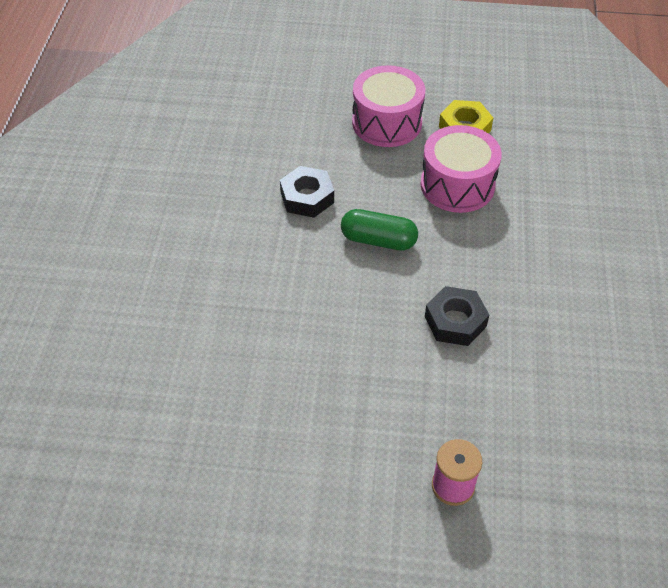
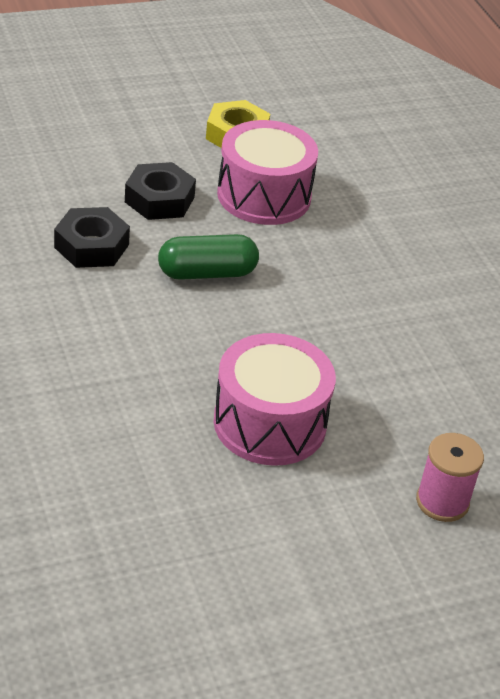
camera: 30 degrees left, 10 degrees down
pink drum [352,65,425,147] -> pink drum moved to [214,333,336,466]
black nut [425,286,489,346] -> black nut moved to [125,162,196,220]

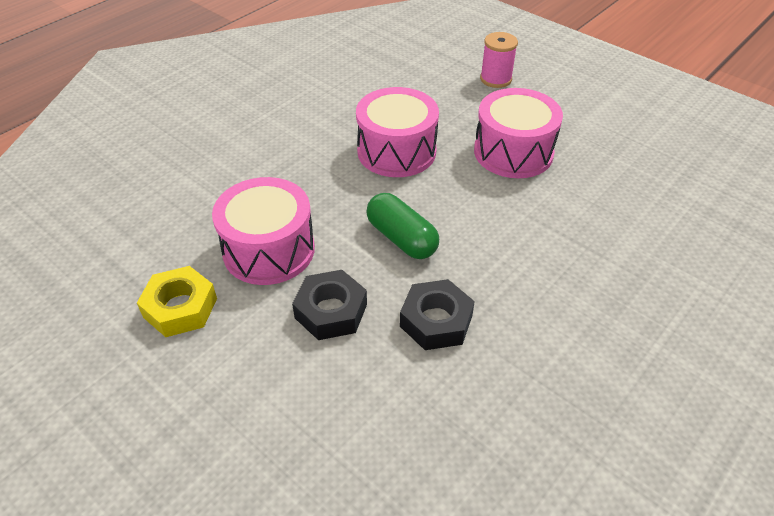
camera: 115 degrees left, 5 degrees up
none -> pink drum [356,87,439,177]

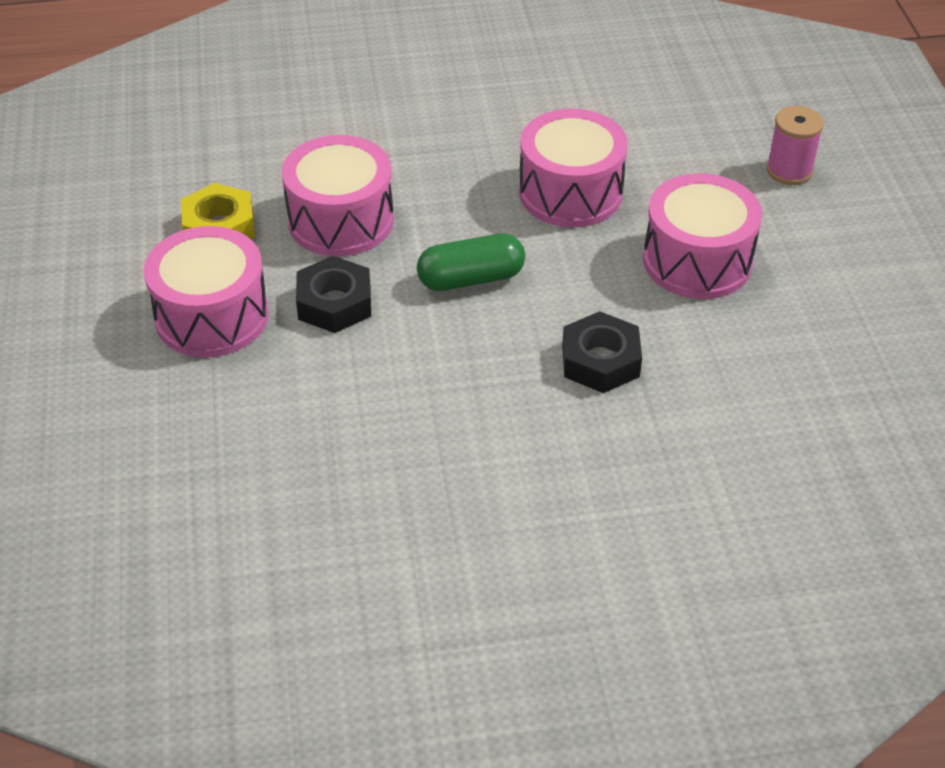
camera: 40 degrees right, 0 degrees up
green capsule [366,193,439,259] -> green capsule turned 75 degrees clockwise [417,233,525,291]
black nut [400,279,475,350] -> black nut moved to [562,311,642,393]
none -> pink drum [144,226,269,357]

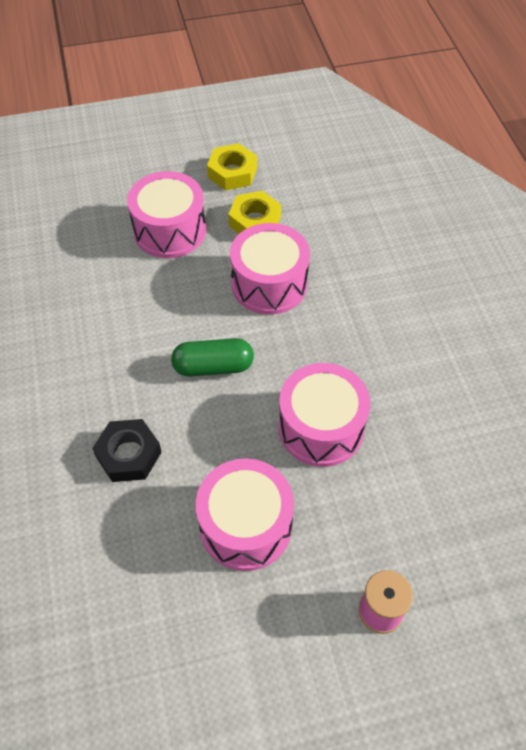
camera: 85 degrees right, 10 degrees up
black nut [296,256,371,333] -> none
green capsule [417,233,525,291] -> green capsule turned 75 degrees counterclockwise [171,338,254,377]
none -> yellow nut [207,143,257,190]

